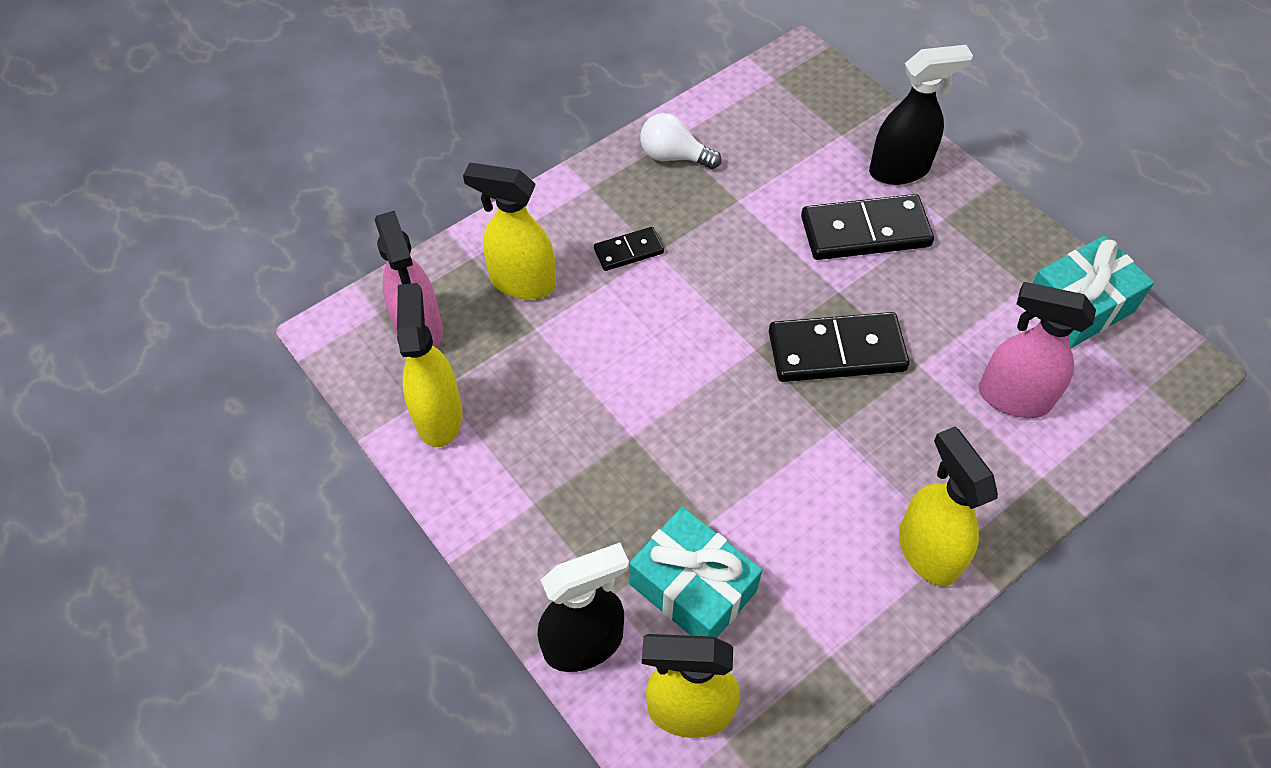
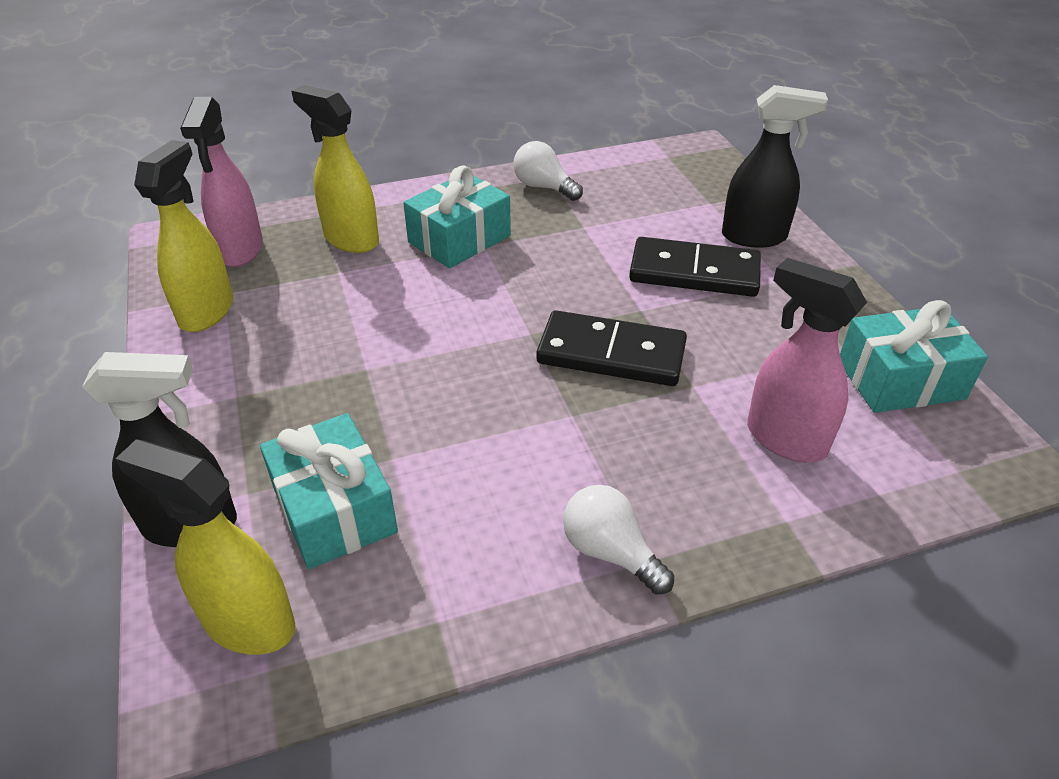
camera: 20 degrees right, 15 degrees down
black domino [594,227,664,271] -> turquoise gift [403,165,511,268]
yellow spray bottle [899,427,998,586] -> white light bulb [563,485,674,595]

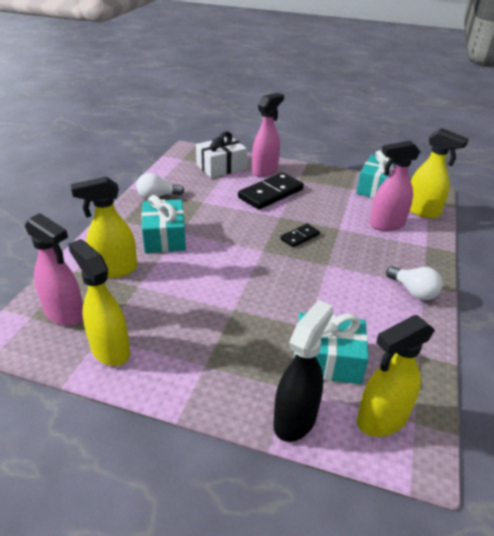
camera: 55 degrees left, 5 degrees down
black domino [536,310,687,386] -> black domino [281,224,320,247], size x0.53
white light bulb [563,485,674,595] -> white light bulb turned 120 degrees counterclockwise [386,266,443,300]
black spray bottle [722,85,828,248] -> pink spray bottle [252,93,284,177]
none -> white gift [196,131,247,178]
none -> yellow spray bottle [410,128,469,218]

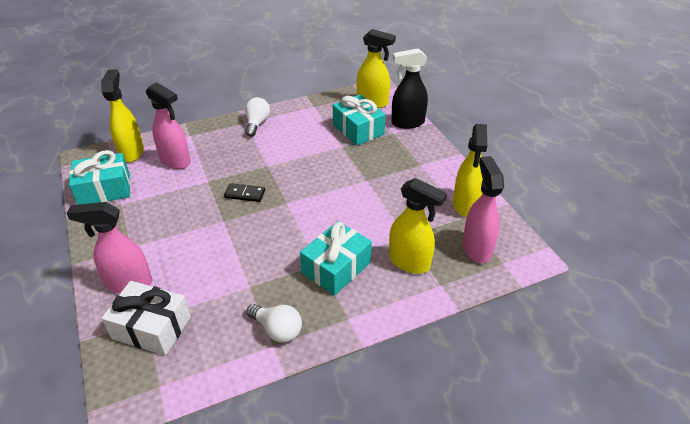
camera: 130 degrees left, 5 degrees up
black domino [238,173,304,210] -> none

